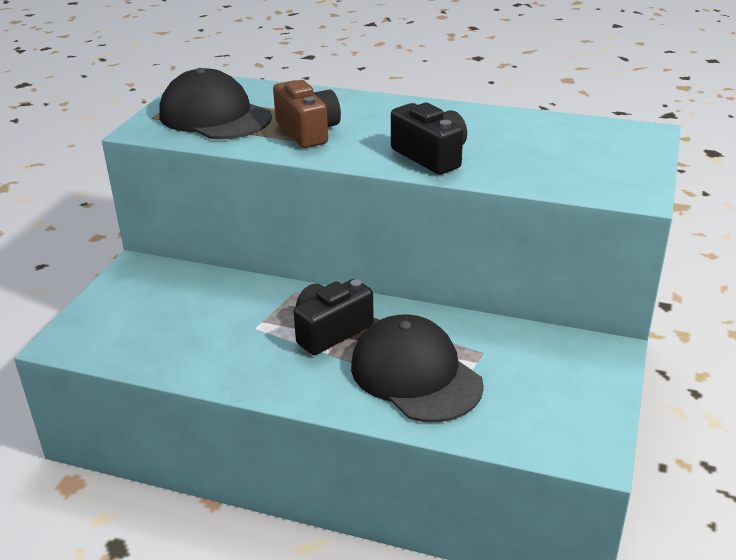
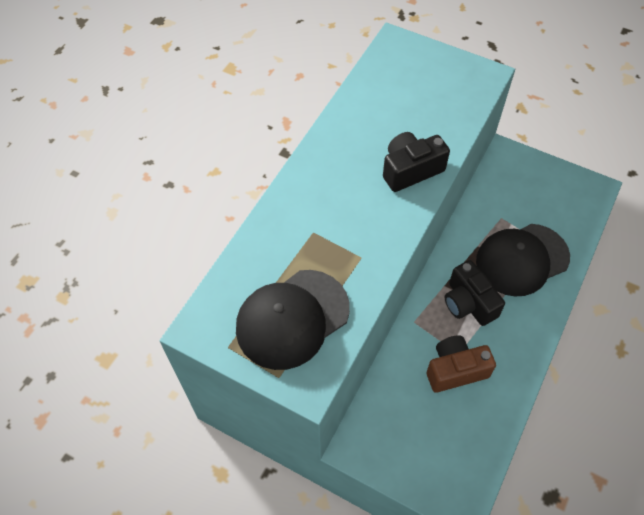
camera: 80 degrees left, 25 degrees up
brown camera [273,80,341,148] -> brown camera moved to [427,335,496,393]

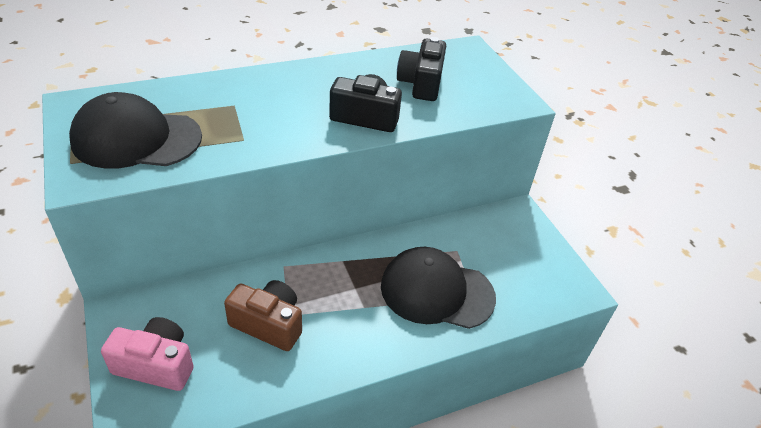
camera: 35 degrees right, 15 degrees down
black camera [445,260,505,326] -> black camera moved to [397,37,446,101]
none -> pink camera [101,317,194,391]

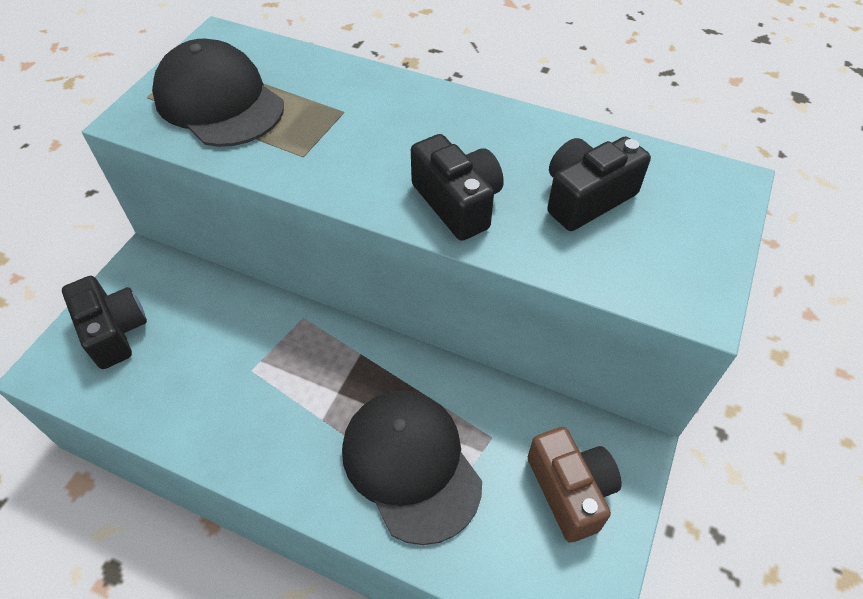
camera: 50 degrees right, 10 degrees up
pink camera [101,317,194,391] -> black camera [62,276,147,369]
brown camera [224,280,302,351] -> brown camera moved to [528,427,622,543]

